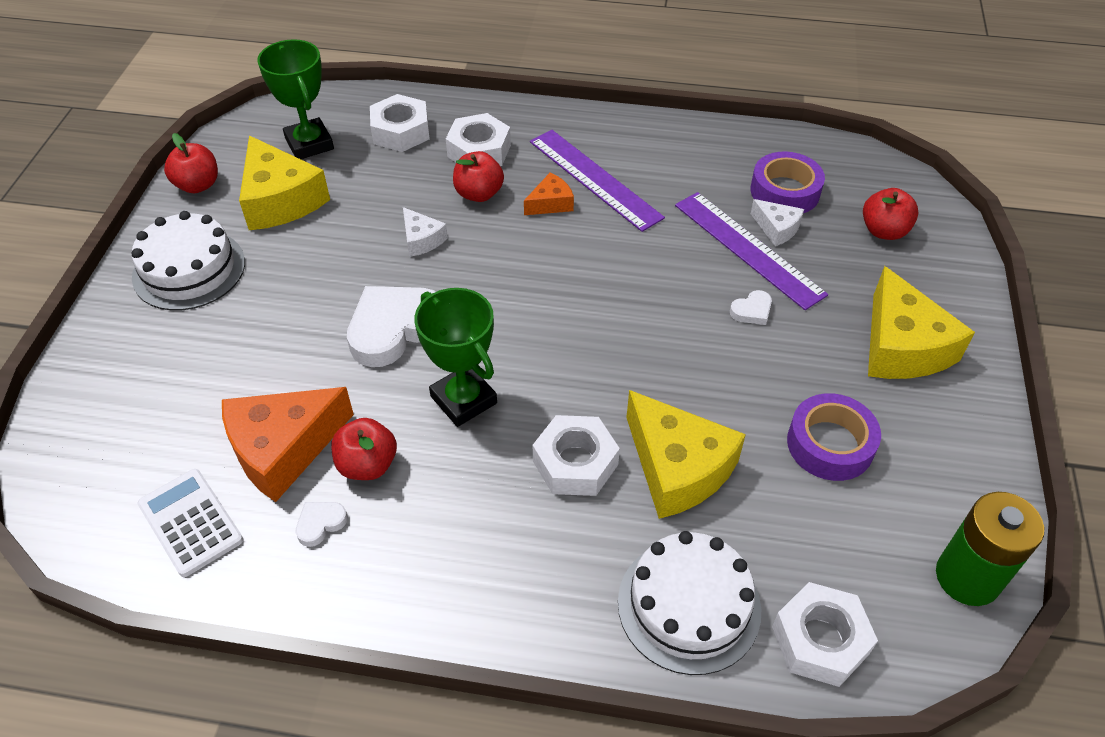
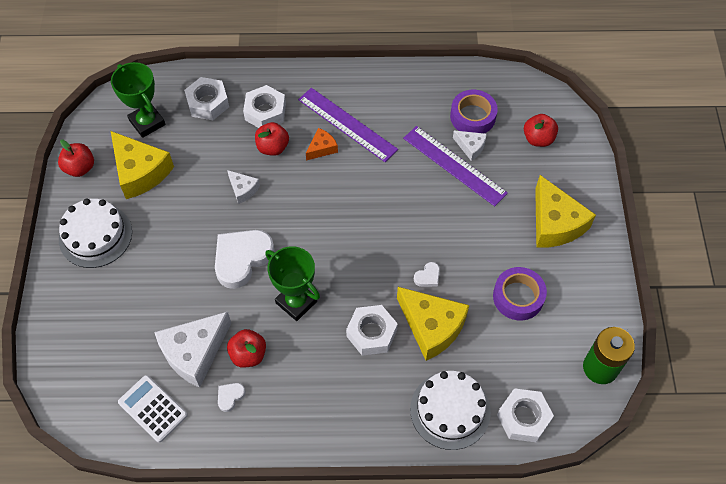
camera: 10 degrees left, 10 degrees up
orange cheese [222,387,354,502] -> white cheese [154,312,231,388]
white heart [730,290,772,325] -> white heart moved to [414,262,440,287]

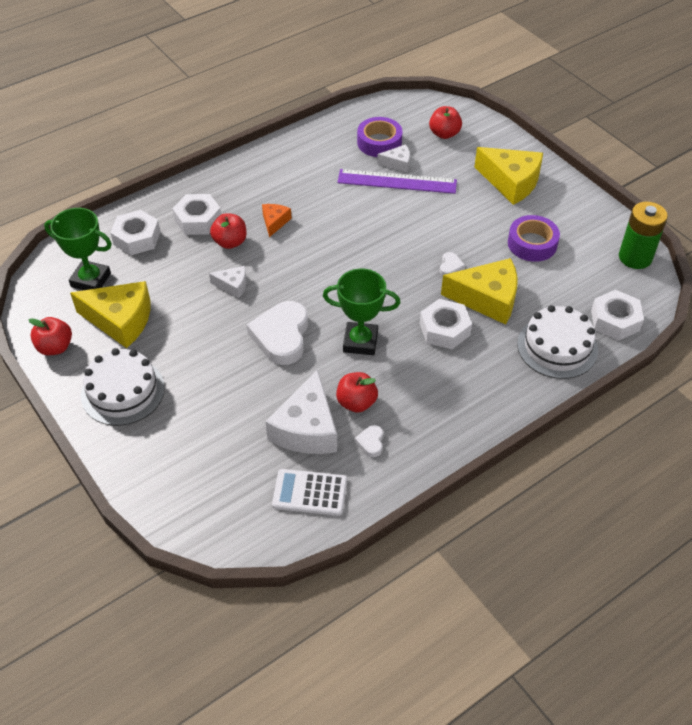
camera: 35 degrees left, 10 degrees down
purple ruler [298,88,398,162] -> none

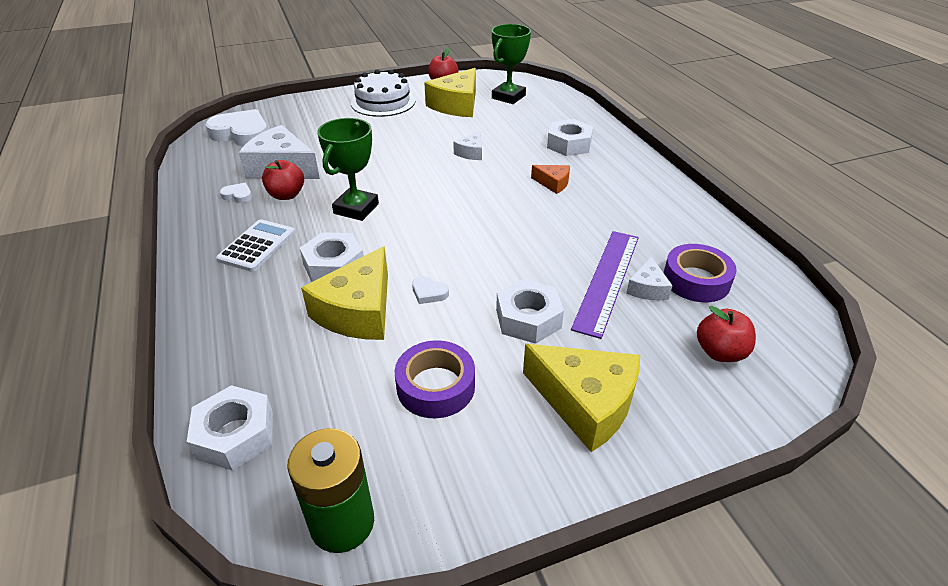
camera: 105 degrees right, 10 degrees down
white nut [111,210,160,255] -> white nut moved to [496,279,564,344]
red apple [210,213,246,249] -> none
white heart [247,301,308,365] -> white heart moved to [206,109,268,147]
white calculator [272,469,347,516] -> white calculator moved to [216,219,295,272]
yellow cheese [474,147,543,205] -> yellow cheese turned 105 degrees counterclockwise [523,344,640,452]
white cake [517,305,598,379] -> none

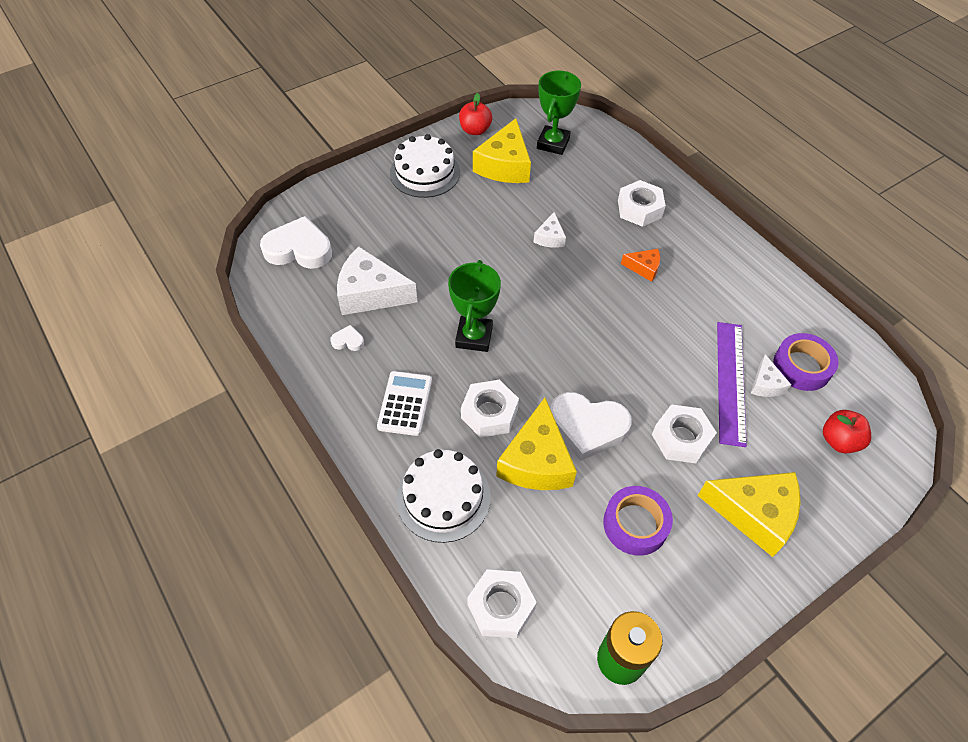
camera: 15 degrees left, 15 degrees up
red apple [262,160,304,200] -> none
white heart [412,276,449,304] -> white heart [550,392,632,461], size x2.29
none -> white cake [396,449,491,543]

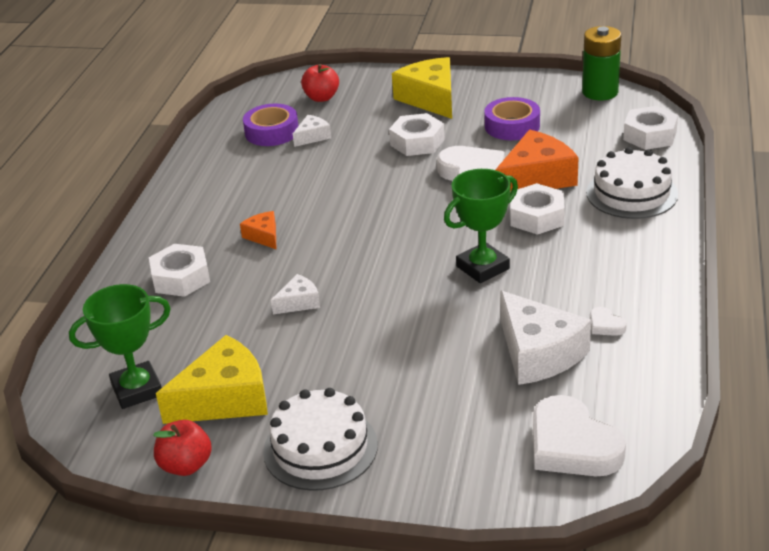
camera: 130 degrees left, 20 degrees down
white calculator [377,371,432,436] -> none
yellow cheese [496,398,577,490] -> orange cheese [495,130,578,192]
purple ruler [717,322,747,447] -> none

